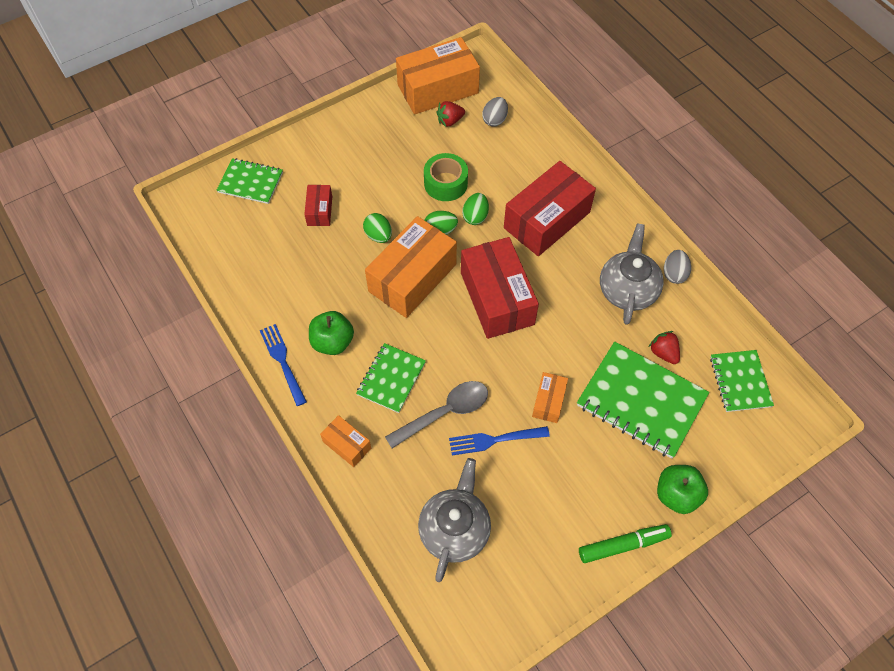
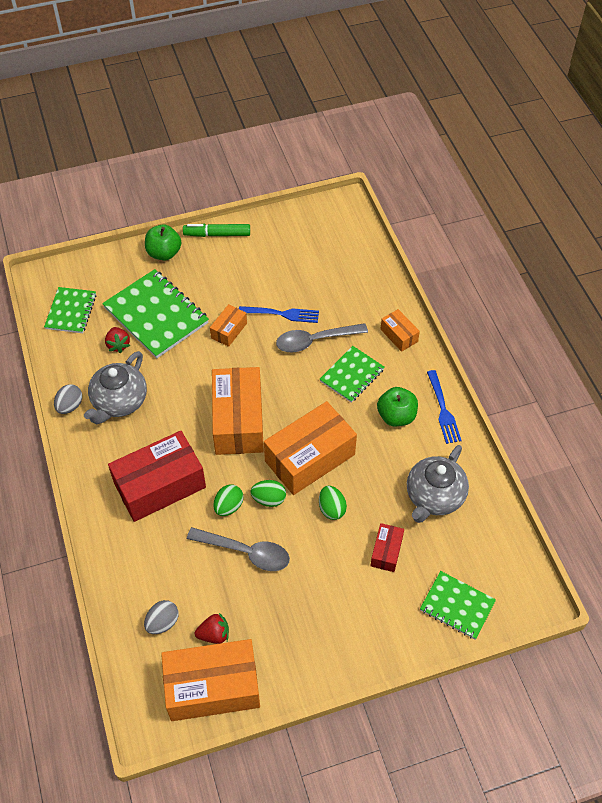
camera: 165 degrees left, 5 degrees down
grey teapot [418,458,491,582] -> grey teapot moved to [407,445,469,523]
green tape [424,153,468,201] -> grey spoon [187,527,290,571]
red box [461,237,539,339] -> orange box [212,367,264,455]

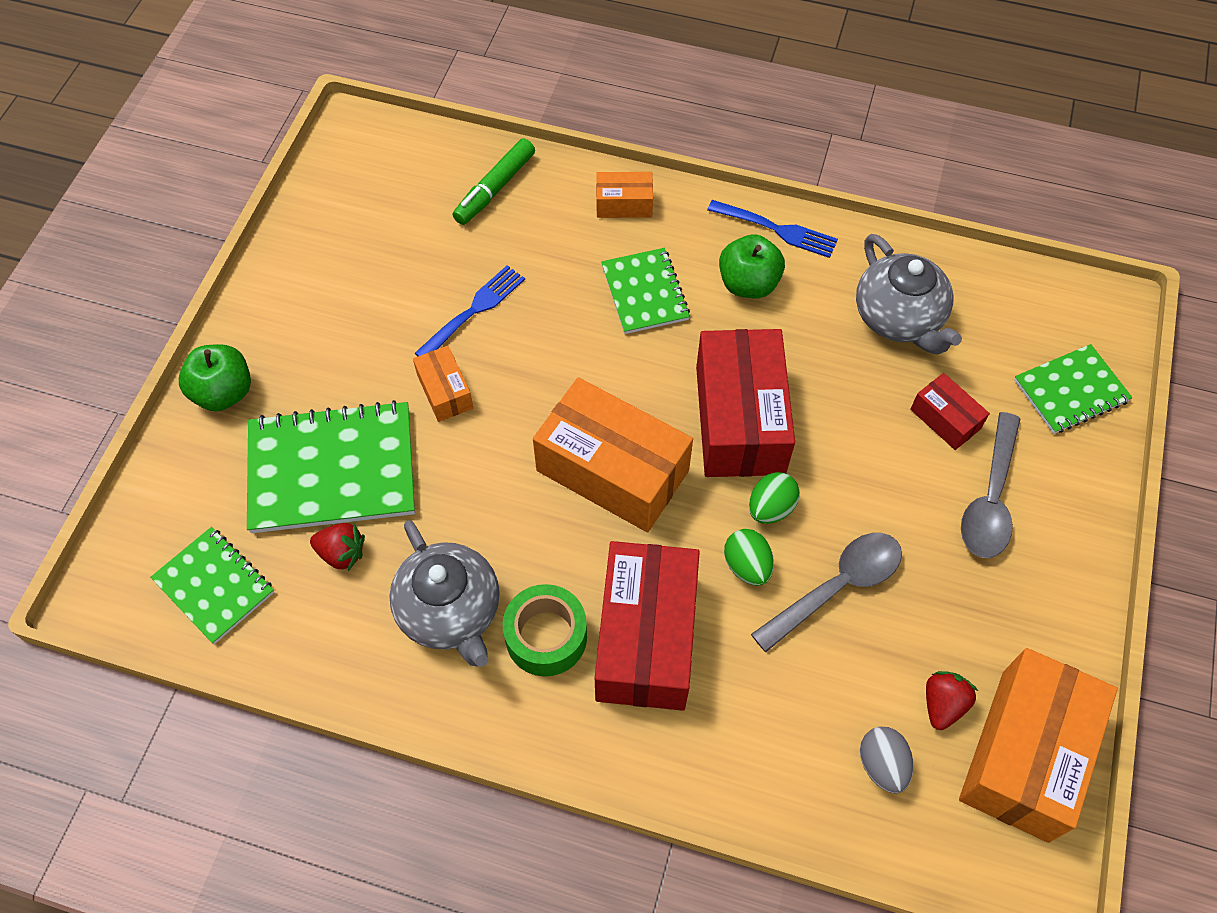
camera: 55 degrees left, 5 degrees up
grey egg [54,384,82,414] -> none
green marker [183,224,250,237] -> green marker moved to [453,139,535,225]
orange box [264,401,357,495] -> red box [696,329,795,477]
grey spoon [276,323,368,352] -> grey spoon moved to [961,412,1020,558]
green egg [319,486,347,520] -> none
none -> green tape [503,584,587,676]

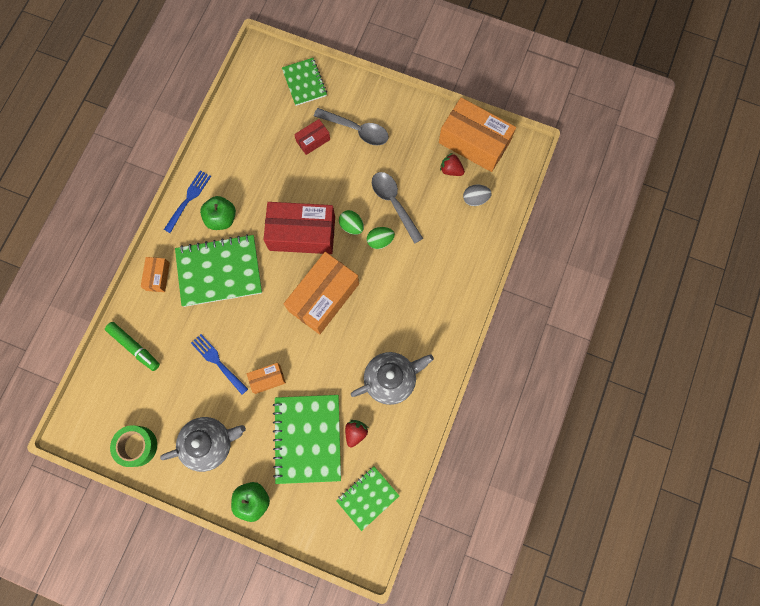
camera: 85 degrees left, 15 degrees up
green tape [503,584,587,676] -> green tape moved to [110,425,157,467]
red box [595,541,700,711] -> none
green notebook [601,248,690,334] -> green notebook [175,234,262,307], size x1.70
grey teapot [856,234,962,355] -> grey teapot moved to [160,417,246,472]

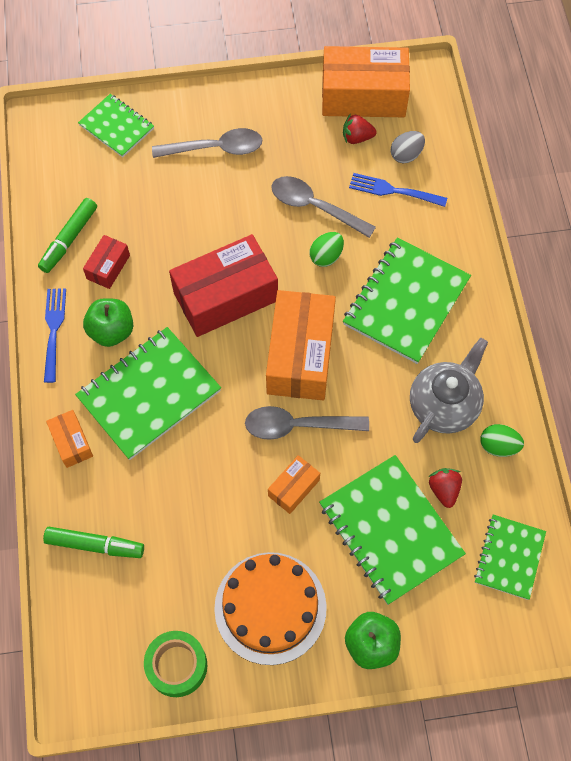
camera: 30 degrees left, 10 degrees down
grey teapot [160,417,246,472] -> orange cake [214,552,327,665]
blue fork [191,334,248,395] -> blue fork moved to [349,173,447,207]
red box [294,119,330,155] -> red box moved to [83,235,130,289]
green egg [339,210,364,235] -> green egg moved to [480,424,524,457]
none -> green marker [38,198,97,273]
none -> grey spoon [245,406,369,440]
none -> green notebook [343,237,471,364]

